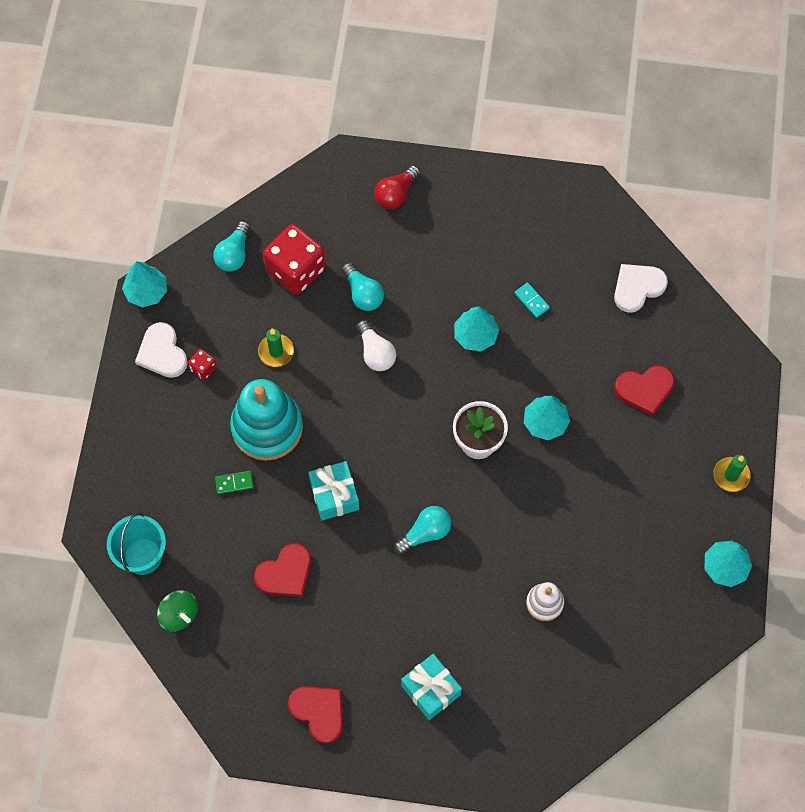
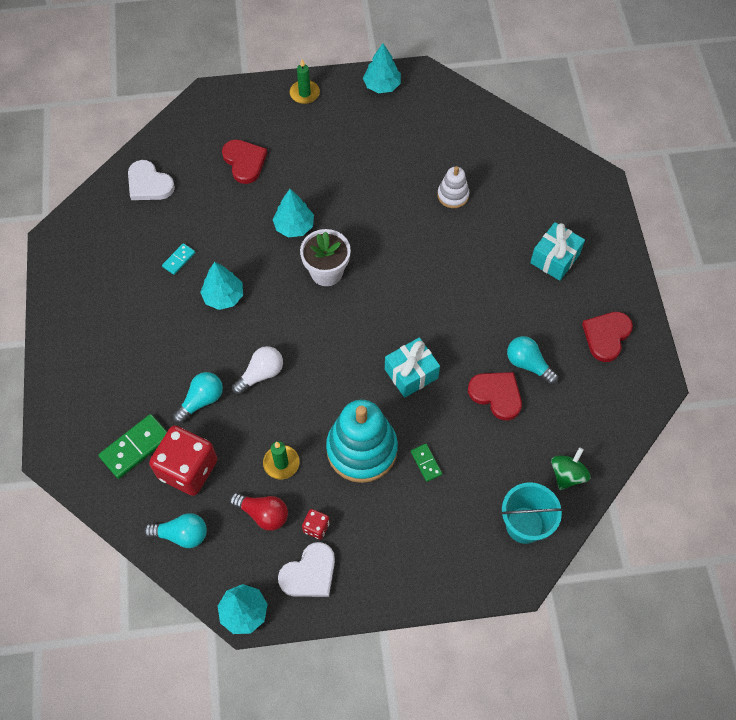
camera: 105 degrees left, 5 degrees down
red light bulb [374,165,420,209] -> red light bulb moved to [229,493,288,531]
turquoise light bulb [394,506,451,554] -> turquoise light bulb moved to [507,336,558,385]
none -> green domino [99,414,167,479]

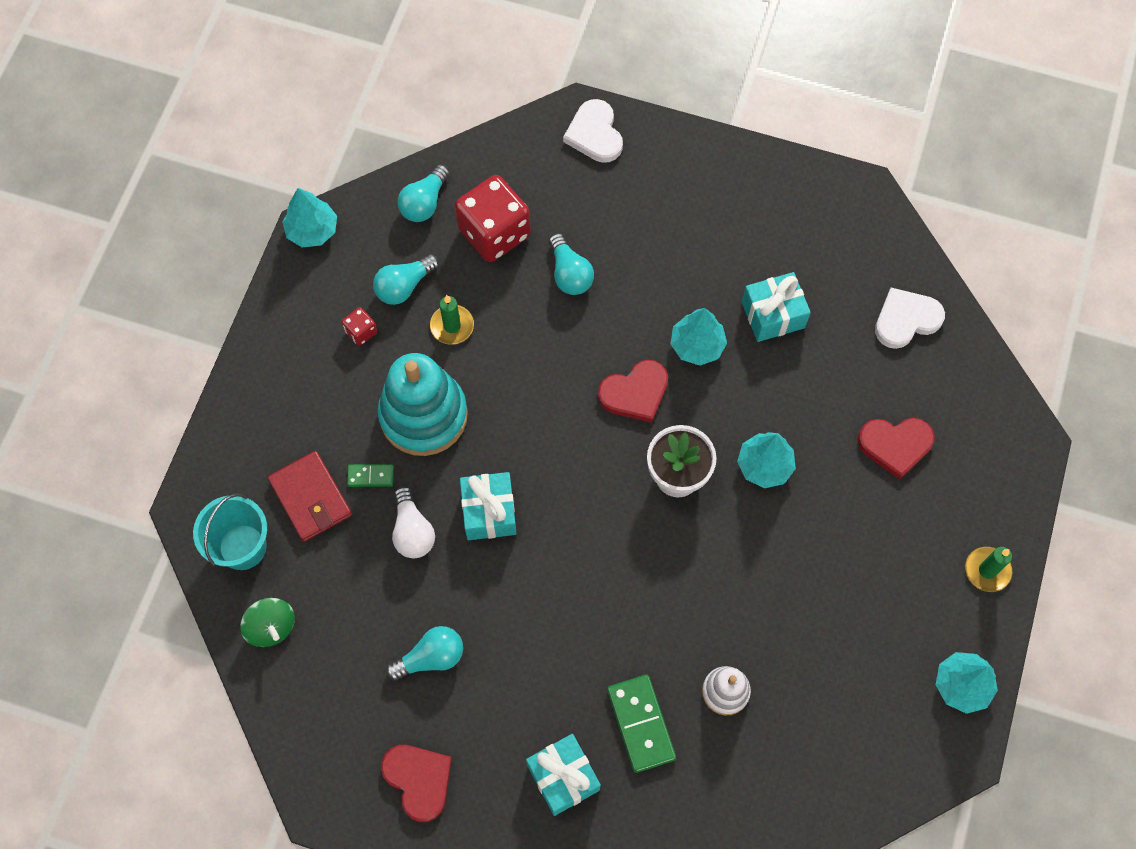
camera: 115 degrees right, 5 degrees up
green domino [99,414,167,479] -> green domino moved to [607,675,676,773]
turquoise domino [162,243,195,275] -> turquoise gift [742,272,811,342]
red light bulb [229,493,288,531] -> turquoise light bulb [373,254,439,305]
white light bulb [232,346,283,395] -> white light bulb moved to [392,486,435,558]
white heart [278,542,335,597] -> white heart moved to [563,99,623,163]
red heart [468,372,522,421] -> red heart moved to [598,360,668,423]
none -> red wallet [268,451,352,542]

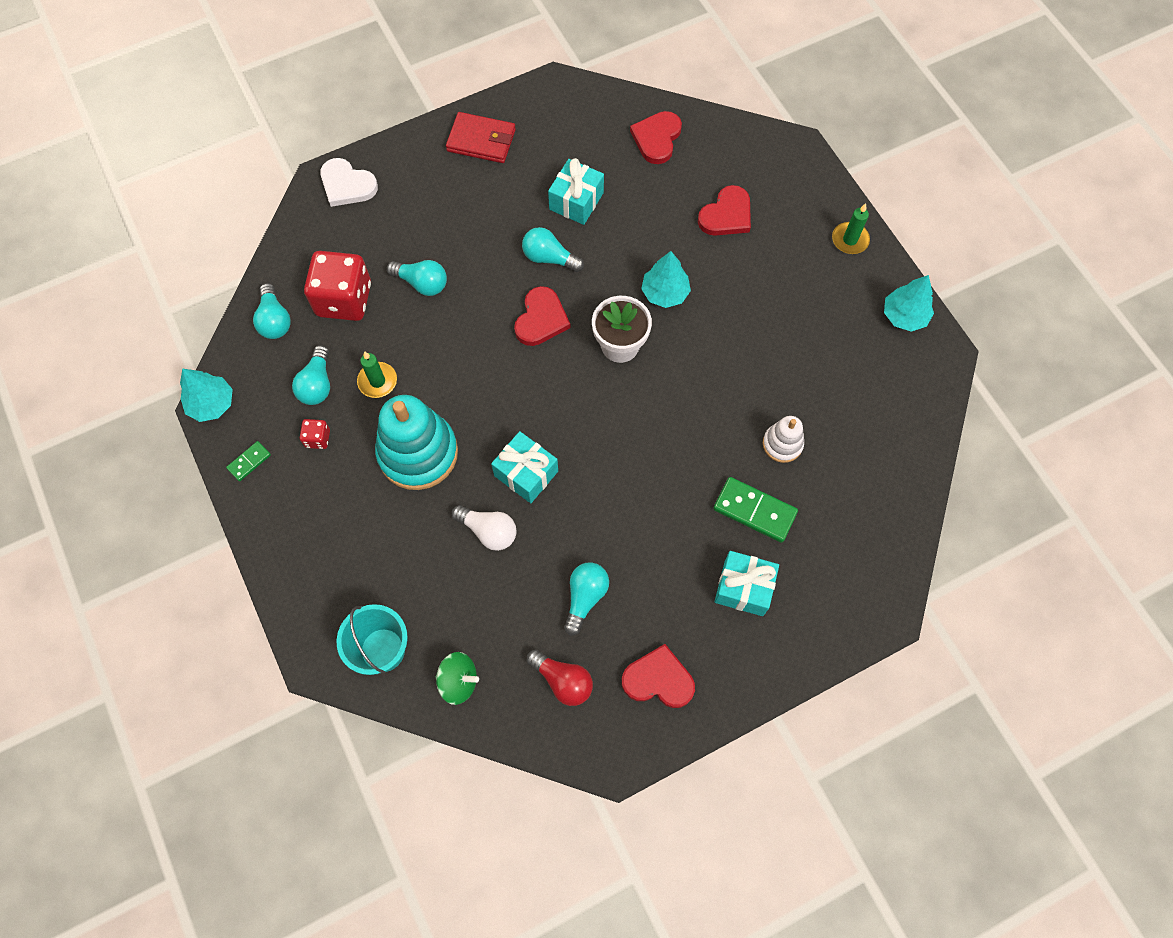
camera: 45 degrees left, 0 degrees up
red wallet [268,451,352,542] -> red wallet moved to [446,112,516,163]
green domino [347,464,394,487] -> green domino moved to [226,441,271,481]
turquoise tree [671,308,727,366] -> turquoise light bulb [522,227,584,272]
white heart [875,288,945,349] -> red heart [630,111,682,164]
none -> red light bulb [527,650,593,706]

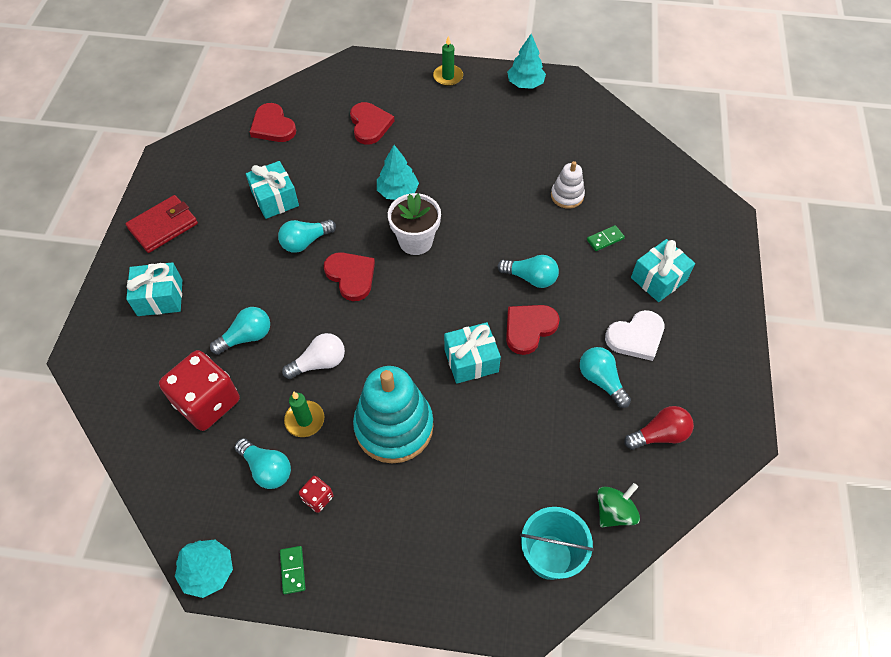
camera: 55 degrees left, 10 degrees down
turquoise light bulb [253,283,291,339] -> turquoise light bulb moved to [497,255,559,288]
white heart [320,158,378,207] -> white heart moved to [605,310,664,361]
white light bulb [452,505,517,551] -> white light bulb moved to [282,333,345,379]
red heart [622,644,695,708] -> red heart moved to [506,305,560,355]
green domino [713,477,798,543] -> green domino [587,225,625,251], size x0.54
none -> turquoise gift [126,262,182,316]

